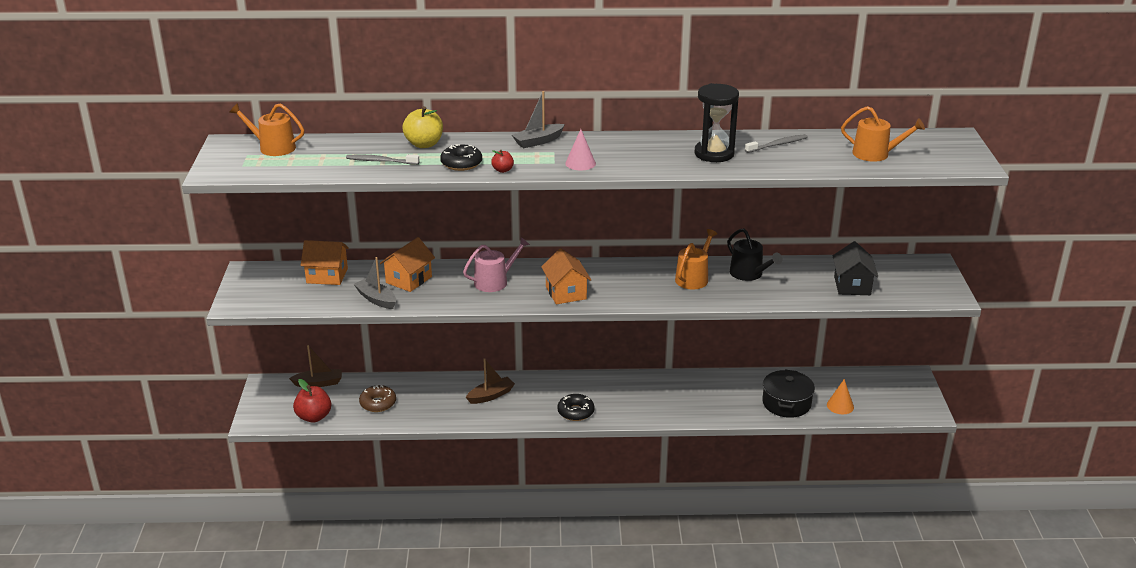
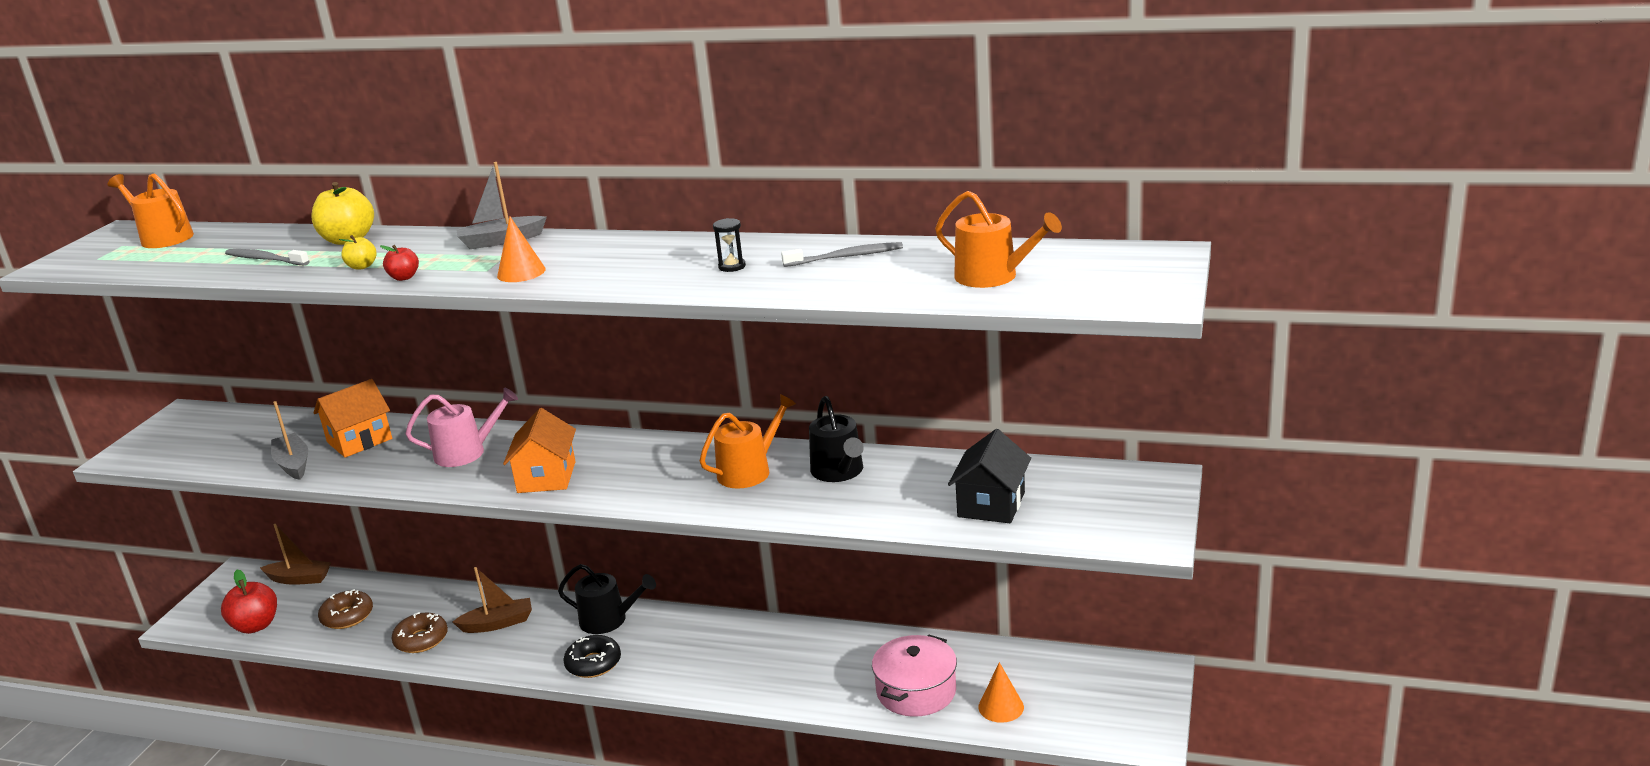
camera: 20 degrees right, 5 degrees down
orange house [301,240,349,285] -> none
black donut [440,144,482,171] -> yellow apple [339,235,377,269]
pink cone [565,129,596,170] -> orange cone [497,217,546,282]
black hourglass [695,83,739,162] -> black hourglass [713,218,746,272], size x0.42
black pot [762,369,815,418] -> pink pot [872,634,957,717]
none -> brown donut [391,612,448,653]
none -> black watering can [558,564,656,634]

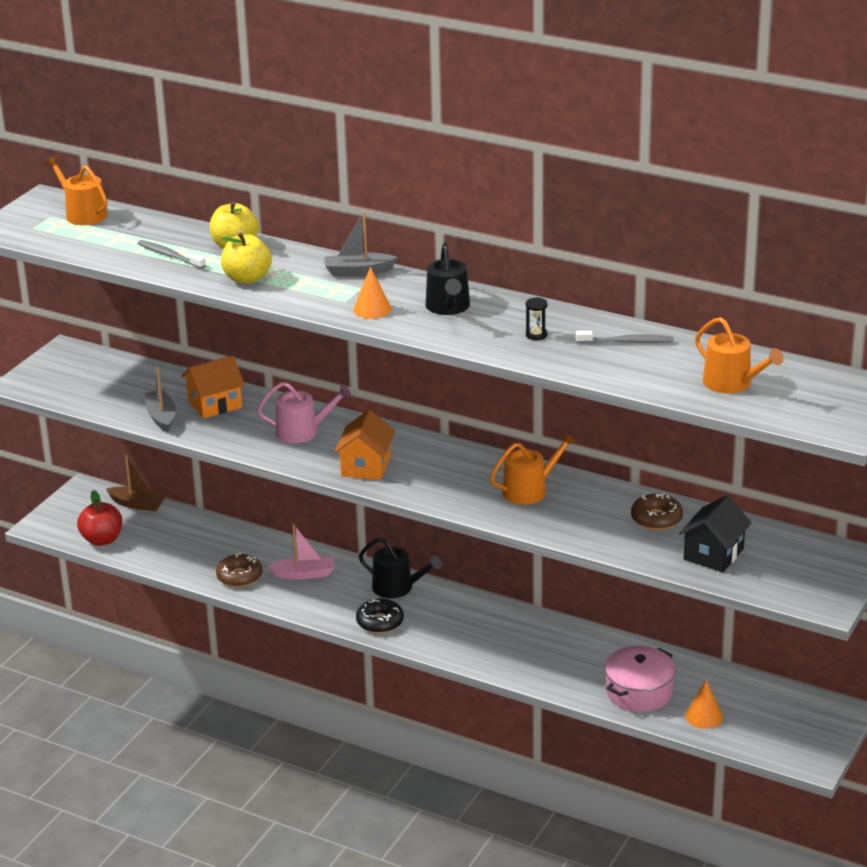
camera: 10 degrees right, 5 degrees up
brown donut [318,589,373,629] -> brown donut moved to [631,493,683,530]
yellow apple [339,235,377,269] -> yellow apple [221,232,272,284], size x1.88
red apple [380,245,419,281] -> none
brown boat [453,567,532,633] -> pink boat [267,524,334,580]
black watering can [809,396,864,482] -> black watering can moved to [426,242,470,315]

